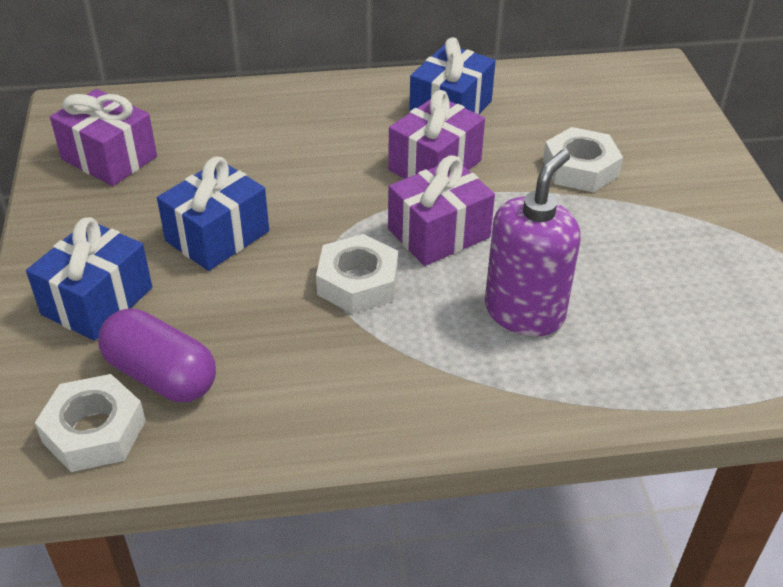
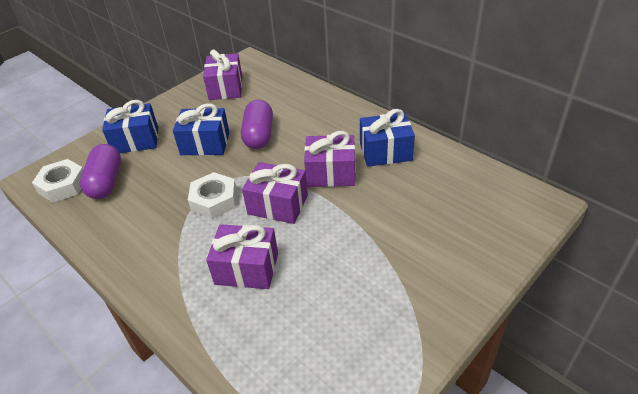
camera: 55 degrees right, 0 degrees up
purple soap dispenser [485,150,581,336] -> purple gift [206,224,278,289]
white nut [543,127,623,192] -> none
none -> purple capsule [241,99,273,149]

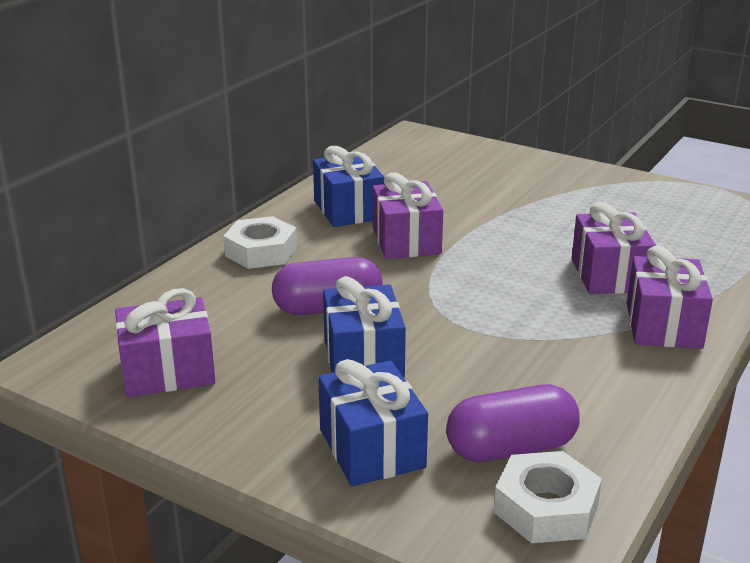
camera: 105 degrees left, 15 degrees down
white nut [188,172,237,219] -> white nut moved to [223,216,297,269]
purple gift [242,162,308,224] -> purple gift moved to [627,245,713,349]

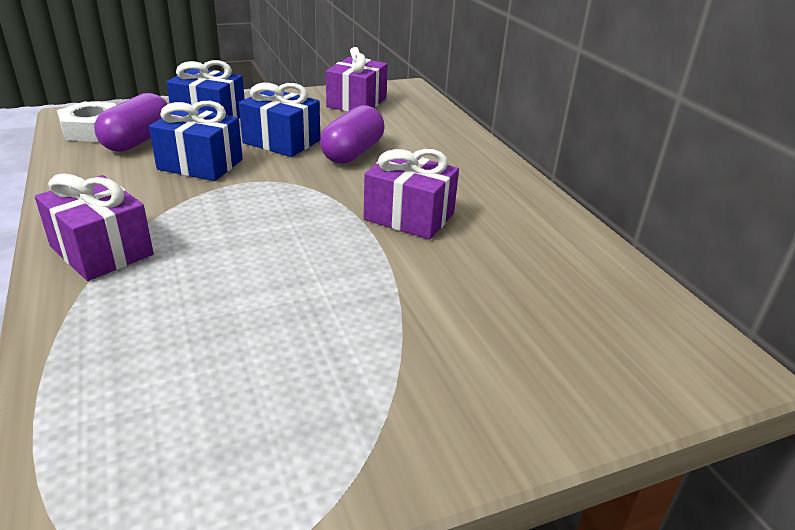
camera: 125 degrees right, 5 degrees up
white nut [223,216,297,269] -> none
blue gift [313,146,384,227] -> blue gift moved to [149,101,243,181]
purple gift [572,202,656,294] -> none

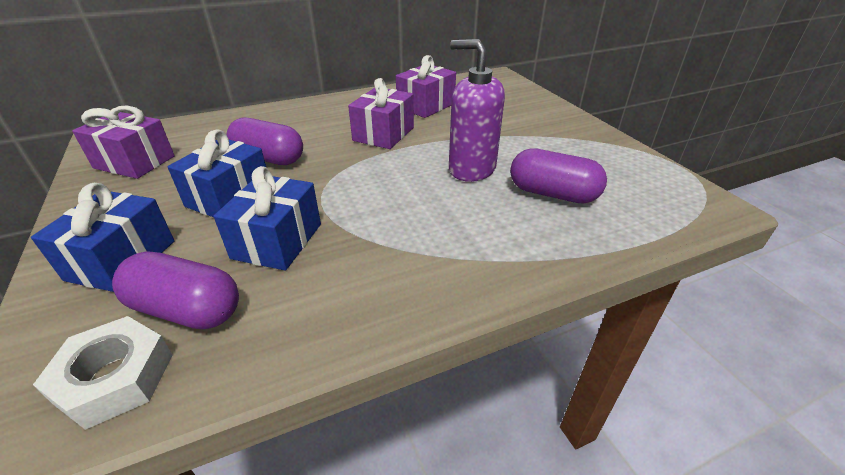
camera: 90 degrees left, 5 degrees up
purple gift [35,173,154,281] -> purple gift moved to [396,55,456,118]
none -> purple soap dispenser [449,39,505,182]
none -> purple capsule [510,148,607,204]

